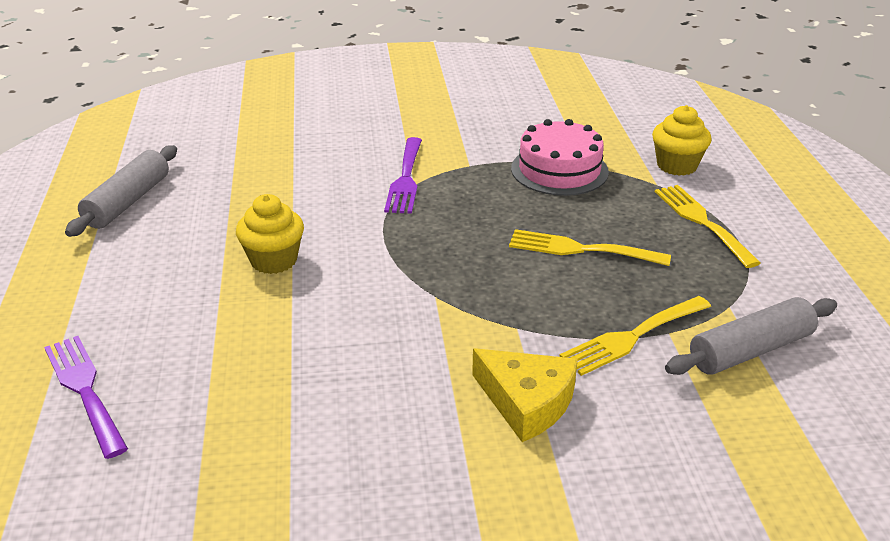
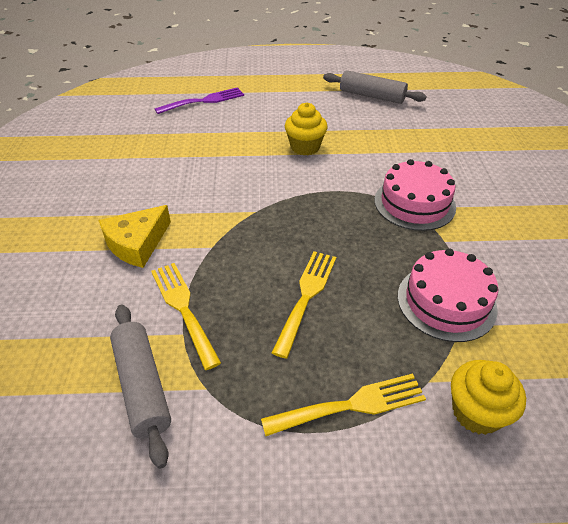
camera: 95 degrees right, 10 degrees up
purple fork [384,137,422,214] -> pink cake [374,159,456,231]

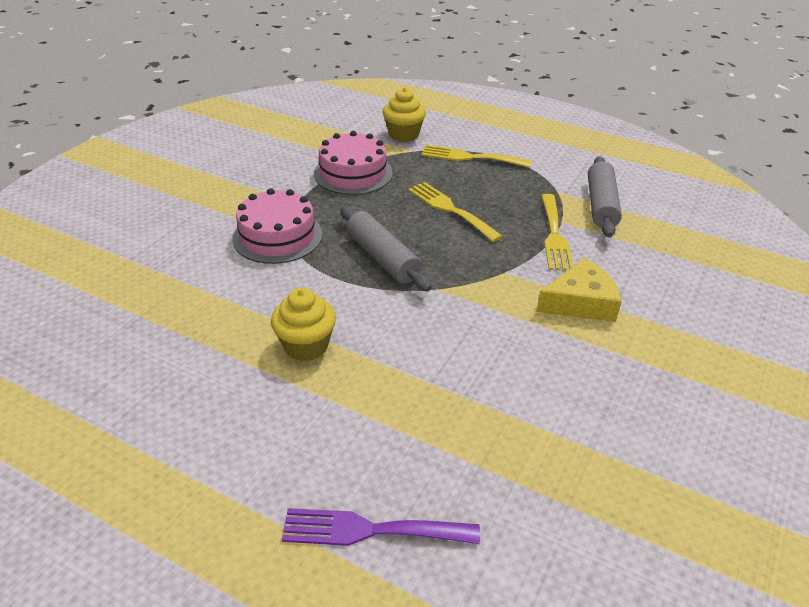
camera: 150 degrees left, 5 degrees down
yellow fork [272,251,336,359] -> yellow fork turned 90 degrees clockwise [408,182,503,242]
grey rolling pin [323,70,427,104] -> grey rolling pin moved to [340,207,432,292]

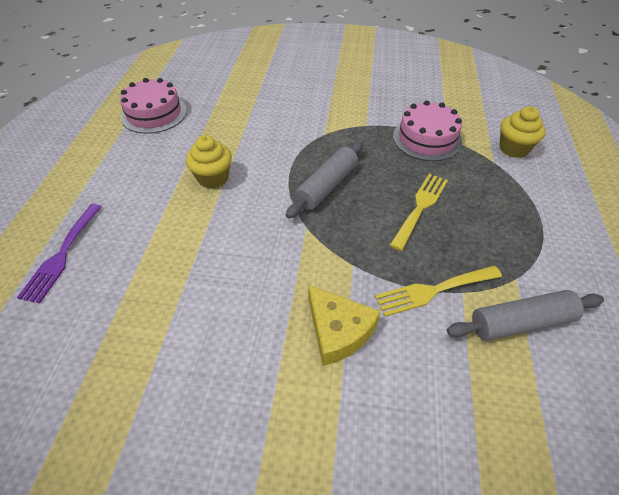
camera: 70 degrees right, 10 degrees up
pink cake [232,188,322,264] -> pink cake moved to [120,78,187,134]
purple fork [282,508,480,546] -> purple fork turned 150 degrees counterclockwise [17,204,102,303]
yellow fork [421,145,532,168] -> none

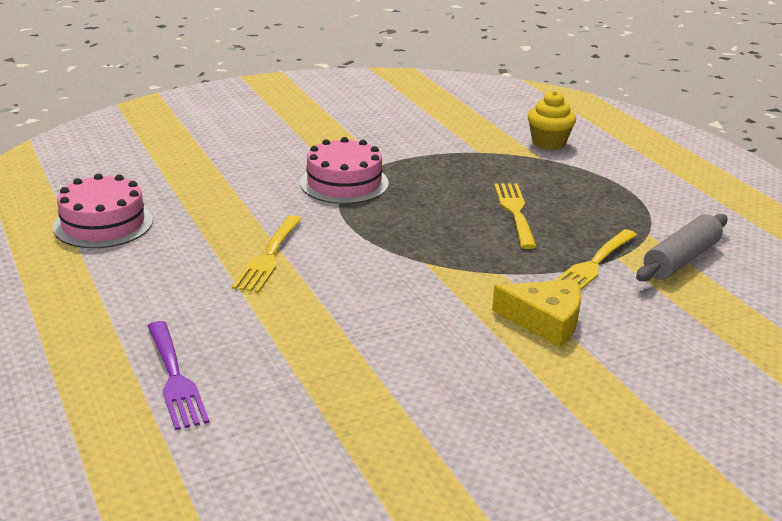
camera: 35 degrees left, 20 degrees down
yellow cupcake [186,135,232,189] -> yellow fork [232,215,302,293]
grey rolling pin [286,142,363,219] -> none
pink cake [393,100,462,161] -> pink cake moved to [300,137,389,204]

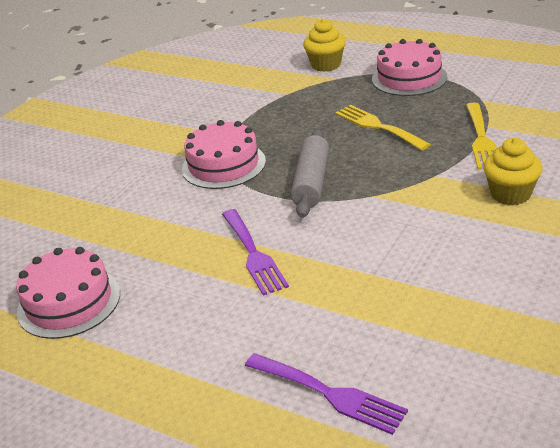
camera: 30 degrees left, 5 degrees up
yellow fork [232,215,302,293] -> purple fork [222,209,289,296]
yellow cheese [492,279,581,347] -> yellow cupcake [483,138,542,205]
grey rolling pin [636,214,727,282] -> grey rolling pin moved to [291,129,329,218]
none -> pink cake [372,39,447,96]

